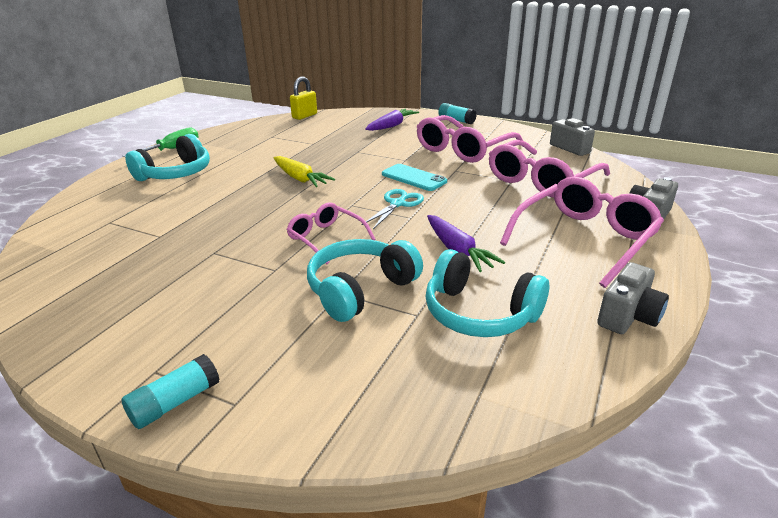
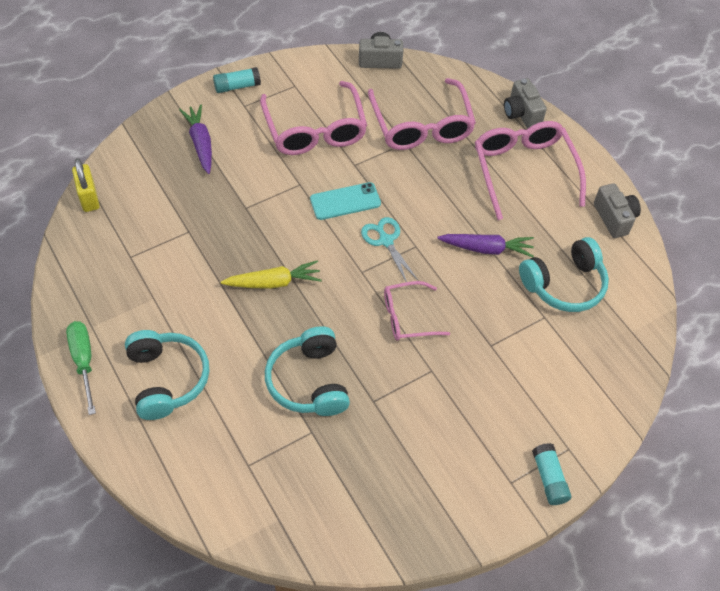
camera: 60 degrees left, 25 degrees up
turquoise headphones [307,239,423,322] -> turquoise headphones moved to [265,326,350,416]

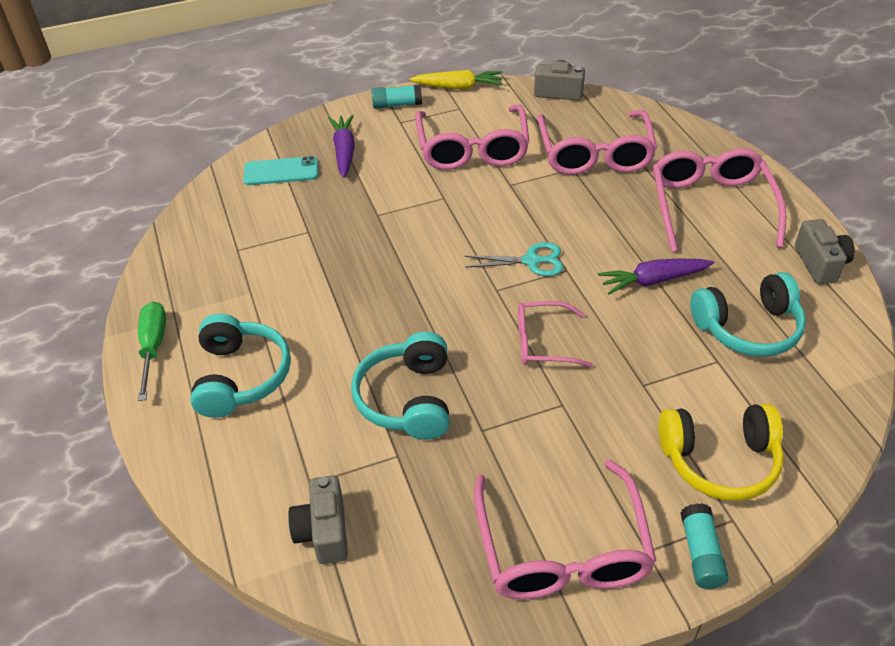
camera: 15 degrees right, 10 degrees down
yellow padlock [72,158,100,212] -> none
yellow carrot [221,260,322,289] -> yellow carrot moved to [410,70,503,89]
turquoise phone [310,182,381,220] -> turquoise phone moved to [243,156,318,185]
turquoise scissors [361,217,418,282] -> turquoise scissors turned 105 degrees clockwise [465,242,563,276]
purple carrot [437,234,534,257] -> purple carrot turned 150 degrees clockwise [598,258,714,295]
grey camera [504,78,547,129] -> grey camera moved to [288,475,348,564]
none -> pink glasses [474,459,656,600]
none -> yellow headphones [658,404,784,501]

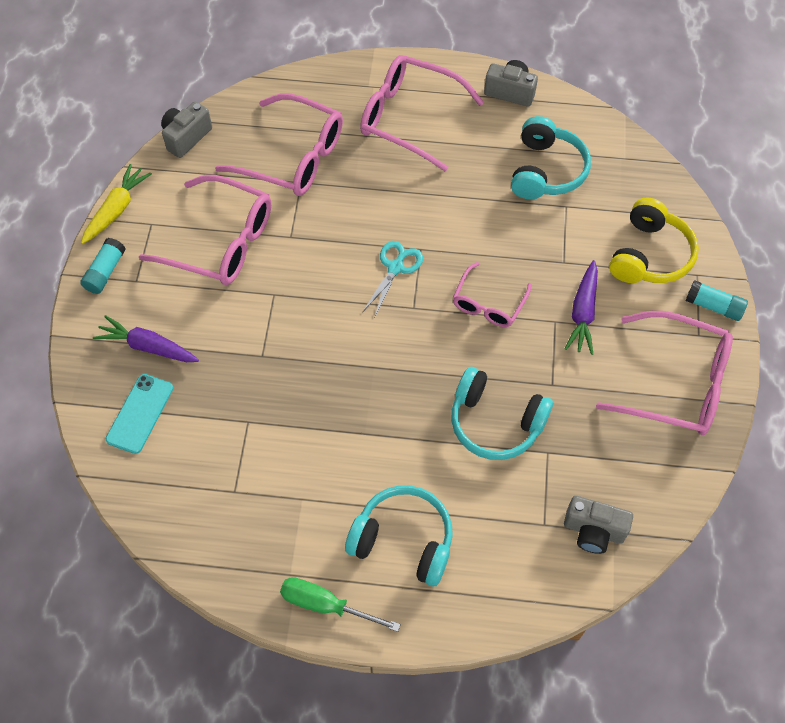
camera: 65 degrees left, 15 degrees up
purple carrot [598,258,714,295] -> purple carrot moved to [565,260,598,355]

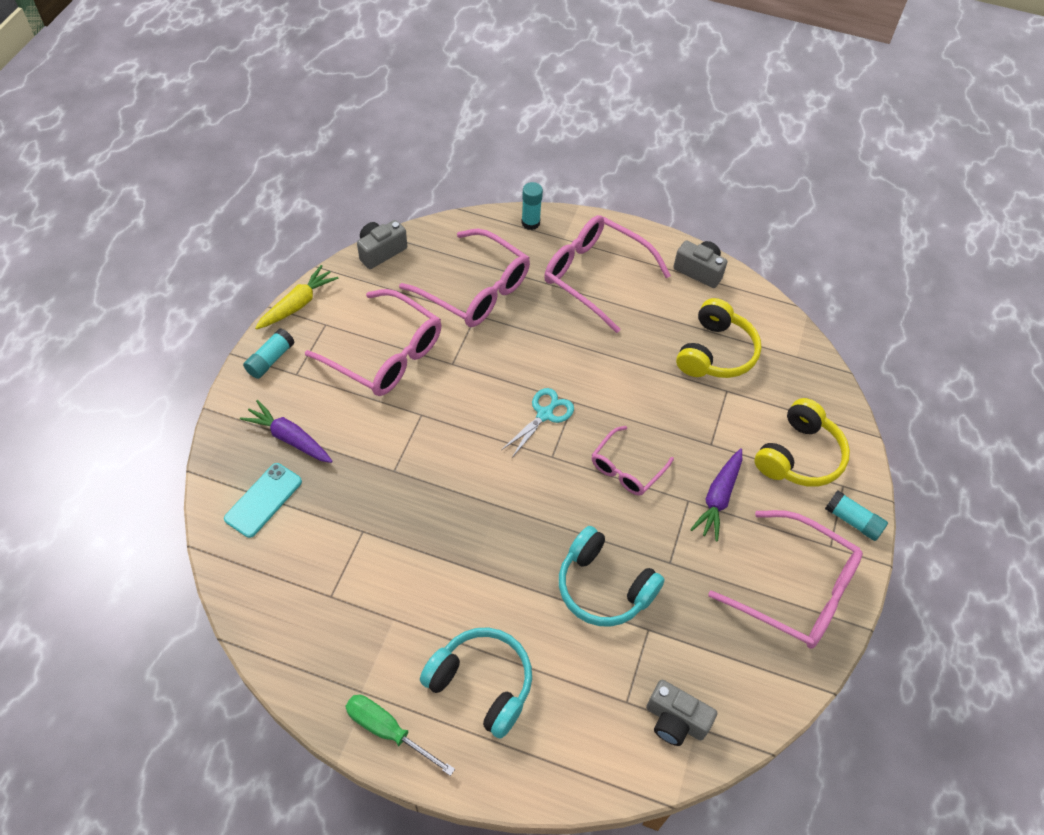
camera: 10 degrees right, 5 degrees down
turquoise headphones [511,116,591,199] -> yellow headphones [676,298,762,378]
none -> turquoise glue stick [521,182,543,230]

